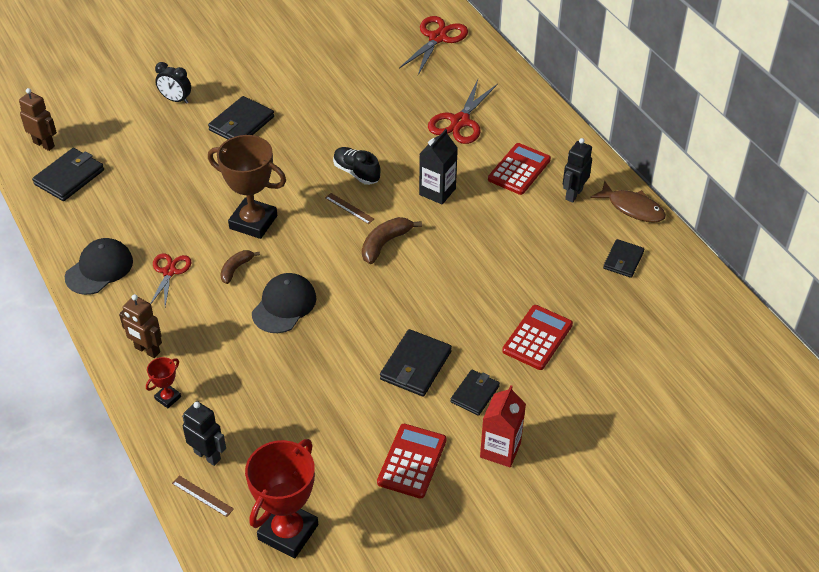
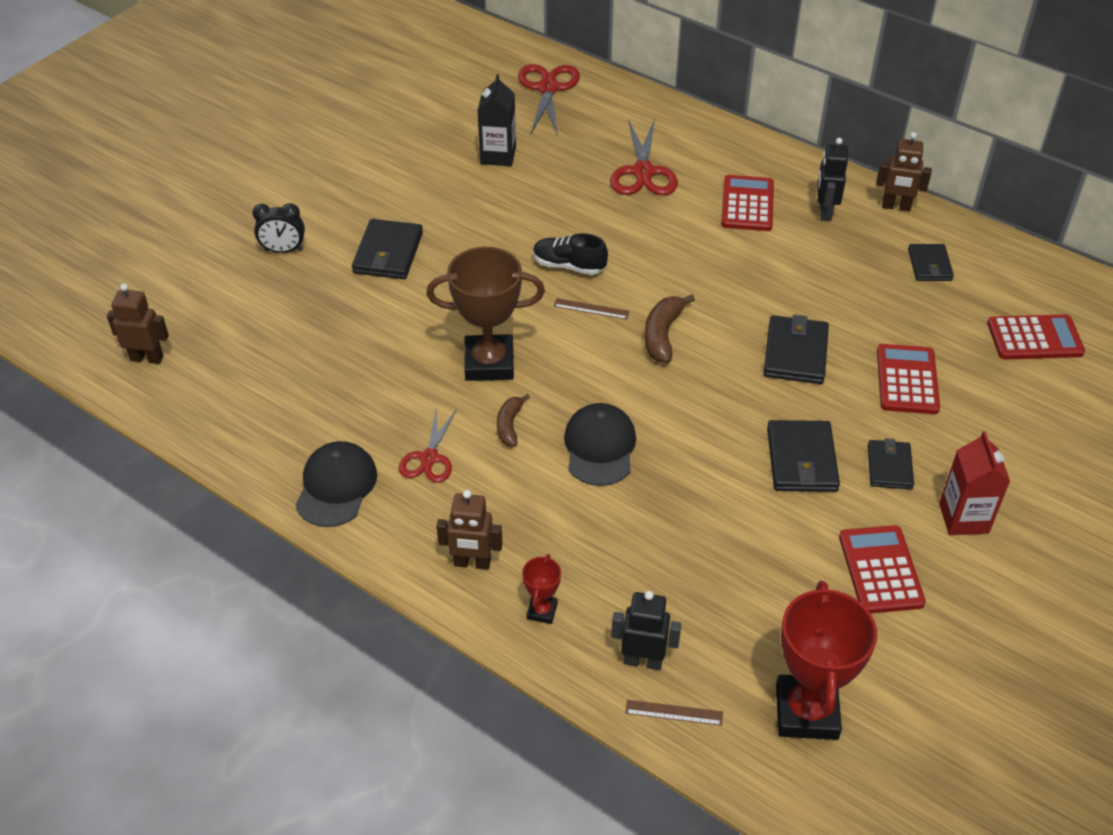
camera: 25 degrees left, 0 degrees up
black wallet [32,148,104,201] -> black wallet moved to [763,315,829,384]
red scissors [150,253,192,306] -> red scissors turned 150 degrees counterclockwise [399,409,457,483]
black carton [419,129,458,204] -> black carton moved to [477,74,516,166]
brown fish [590,180,666,223] -> brown robot [876,132,932,212]
none -> red calculator [987,314,1085,359]

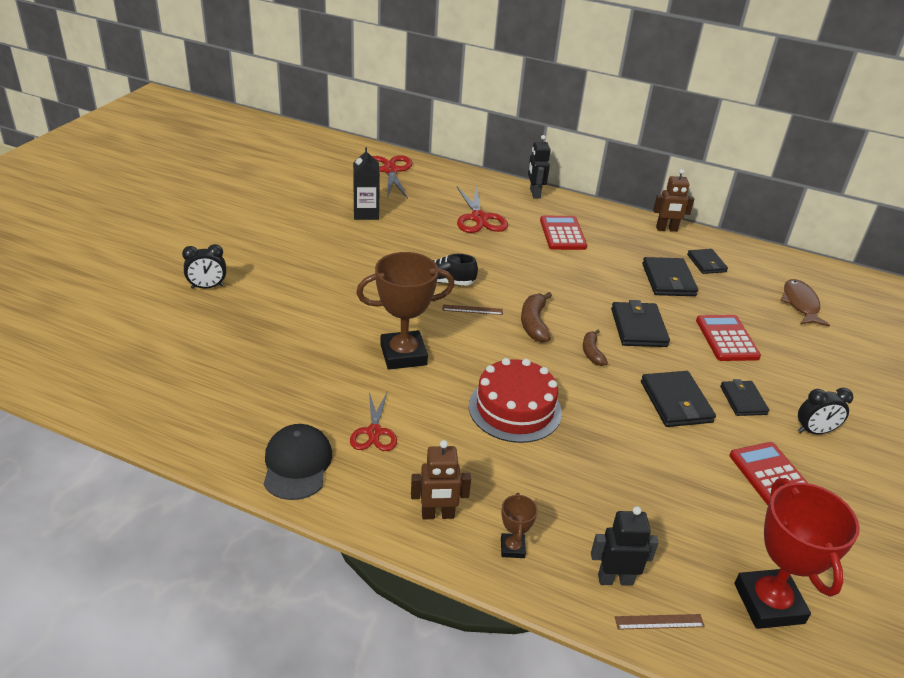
camera: 15 degrees left, 10 degrees down
brown robot [107,284,169,364] -> none
black wallet [352,219,423,279] -> black wallet moved to [642,257,698,296]
brown banana [497,394,530,446] -> brown banana moved to [583,329,608,366]
red trophy [522,554,561,624] -> brown trophy [501,493,538,558]
black cap [564,403,636,486] -> red cake [469,358,562,443]
black robot [817,138,848,221] -> black robot moved to [528,135,551,199]
red carton [939,431,1010,535] -> black clock [798,388,853,434]
red calculator [987,314,1085,359] -> brown fish [780,279,830,326]

